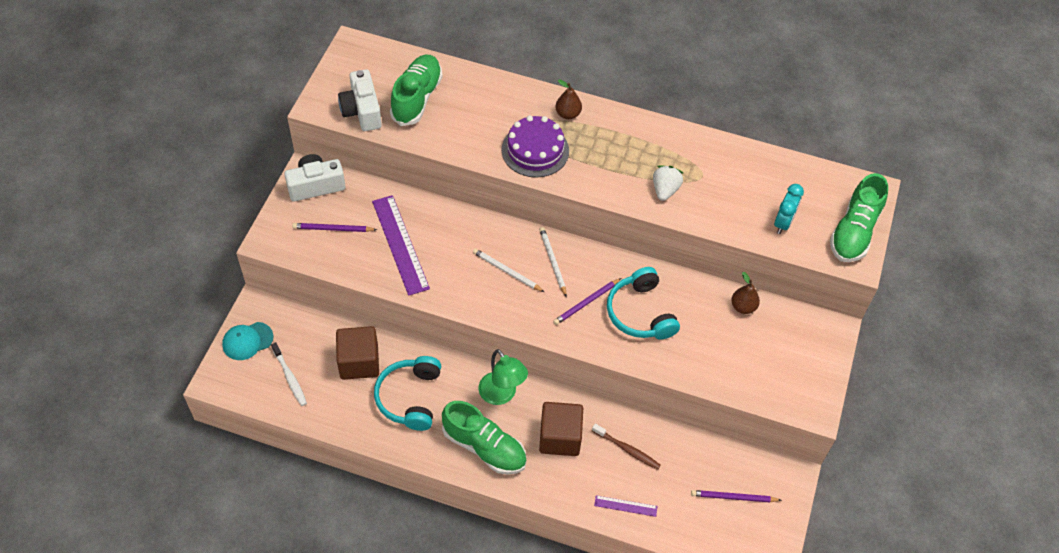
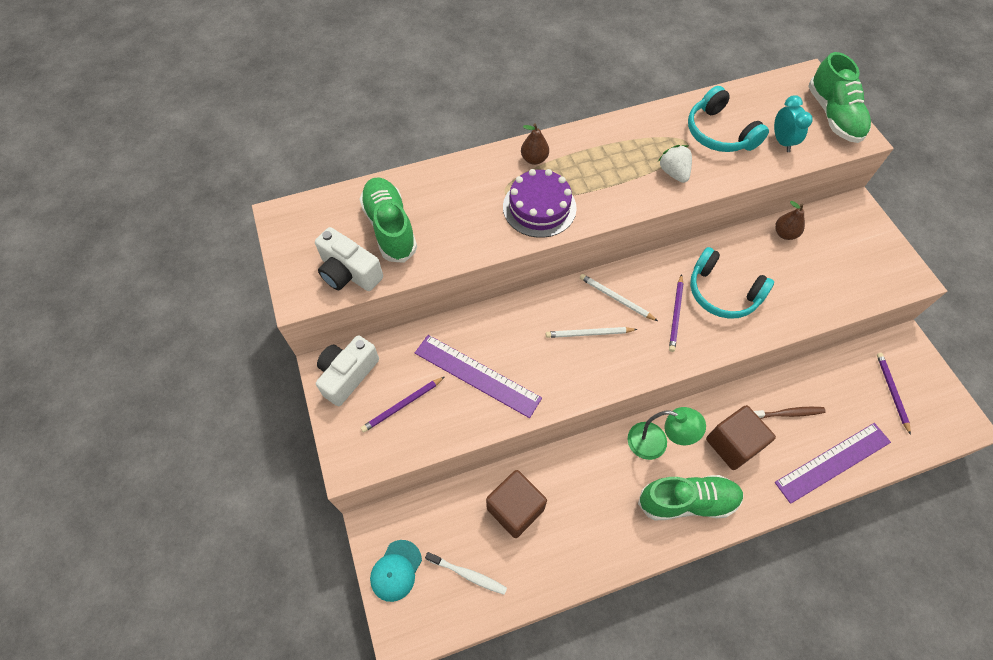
camera: 35 degrees left, 5 degrees up
turquoise headphones [374,356,441,431] -> turquoise headphones moved to [688,86,769,152]
purple ruler [594,495,657,517] -> purple ruler [775,423,891,504], size x2.08
purple pencil [691,490,782,502] -> purple pencil turned 120 degrees clockwise [877,353,911,435]

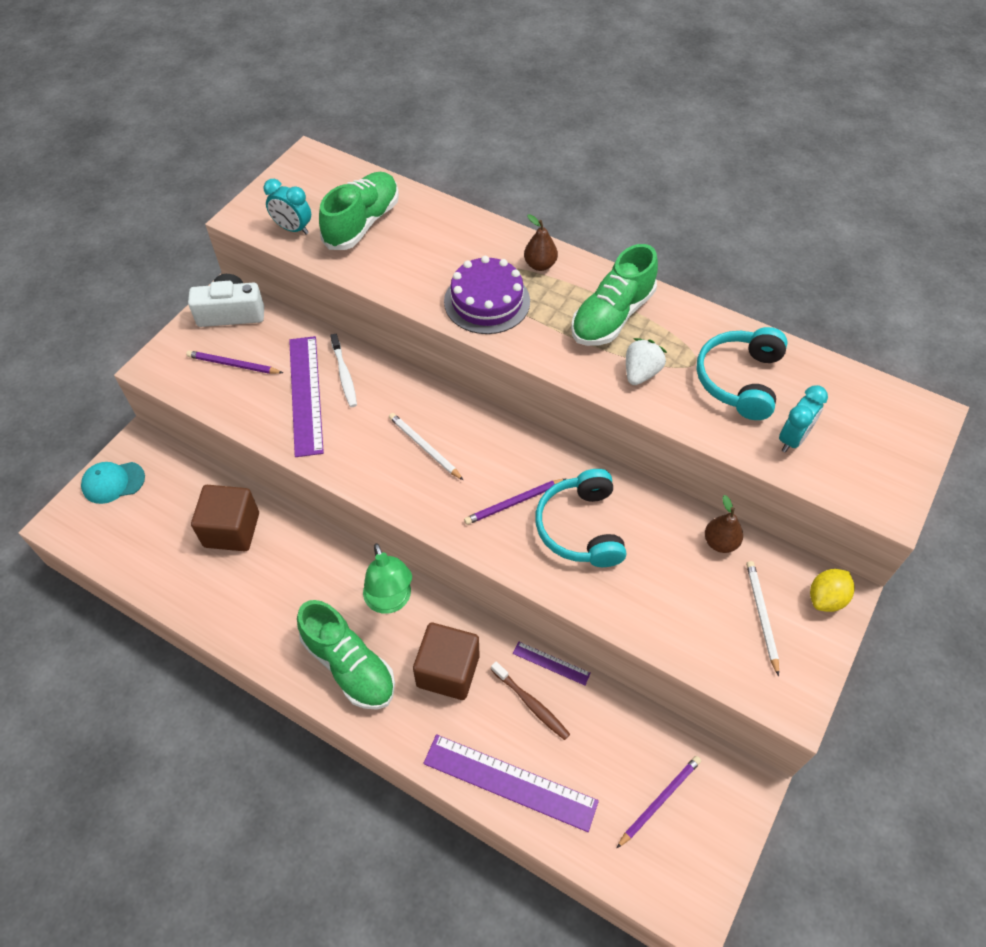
camera: 50 degrees right, 5 degrees down
white camera [315,227,383,291] -> turquoise clock [264,179,311,235]
white toothbrush [425,552,507,595] -> white toothbrush moved to [330,334,357,407]
white pencil [580,274,658,321] -> white pencil moved to [746,561,779,676]
green shoe [808,52,871,143] -> green shoe moved to [571,244,658,346]
none -> purple ruler [513,641,591,685]
none -> yellow lemon [810,569,855,612]

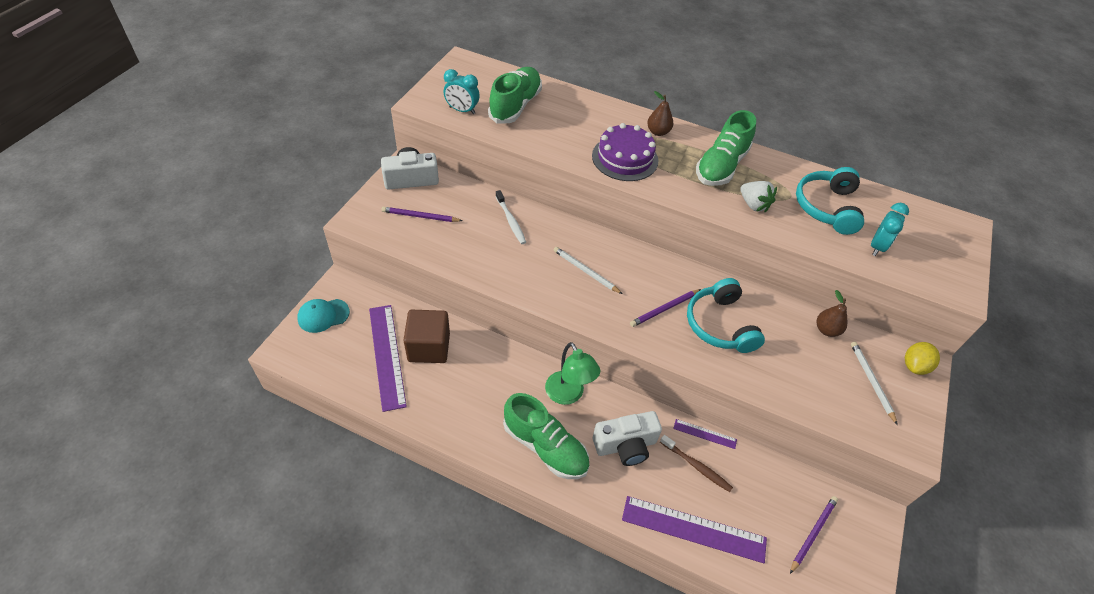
camera: 10 degrees left, 5 degrees down
purple ruler [289,336,324,457] -> purple ruler moved to [369,305,407,412]
brown cube [413,623,480,700] -> white camera [593,411,662,466]
white strawberry [626,338,667,385] -> white strawberry turned 120 degrees clockwise [740,181,777,212]

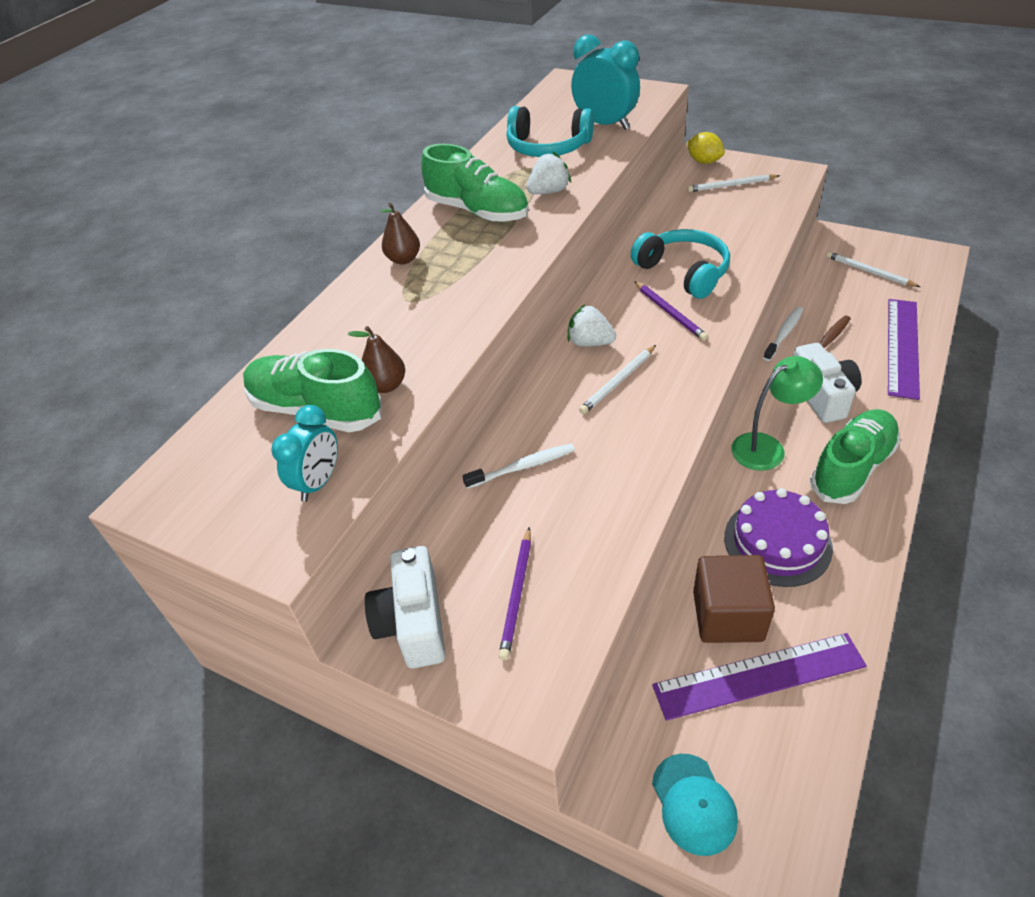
camera: 80 degrees left, 5 degrees down
purple cake [592,123,658,181] -> purple cake moved to [724,488,833,587]
purple ruler [673,419,737,449] -> white toothbrush [763,307,803,361]
turquoise headphones [687,278,765,353] -> turquoise headphones turned 120 degrees counterclockwise [631,229,730,299]
purple pencil [790,496,838,574] -> white pencil [826,251,920,287]
brown pear [817,290,847,337] -> brown pear moved to [348,326,405,393]
turquoise clock [871,203,909,256] -> turquoise clock [571,35,640,130], size x1.55
none -> white strawberry [568,304,616,347]

